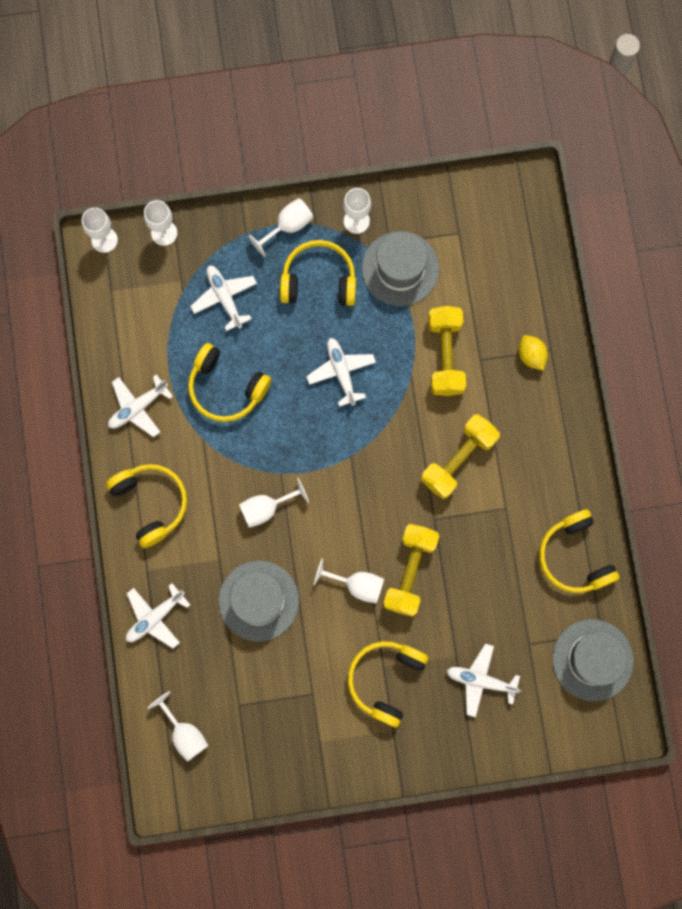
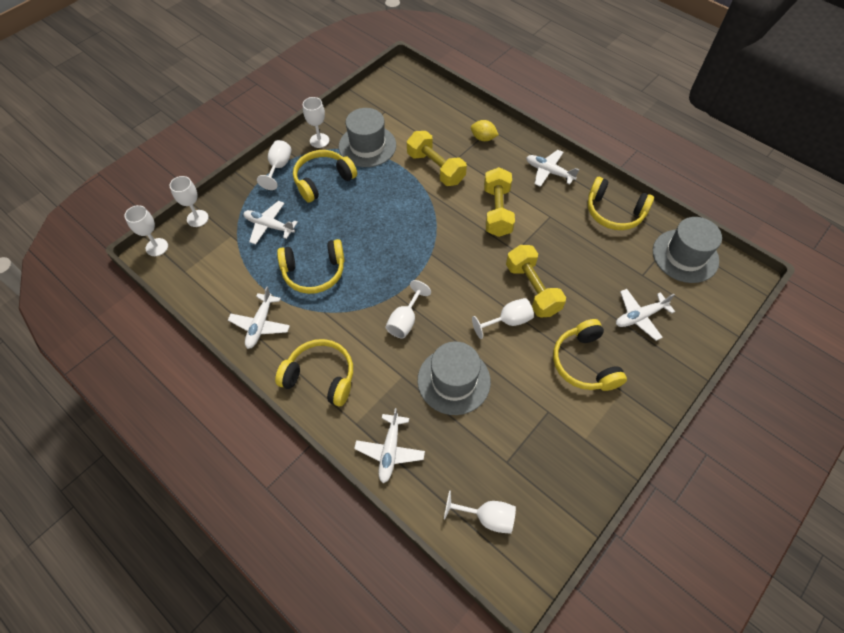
camera: 40 degrees left, 20 degrees down
white plane [306,338,376,407] -> white plane moved to [526,150,579,187]

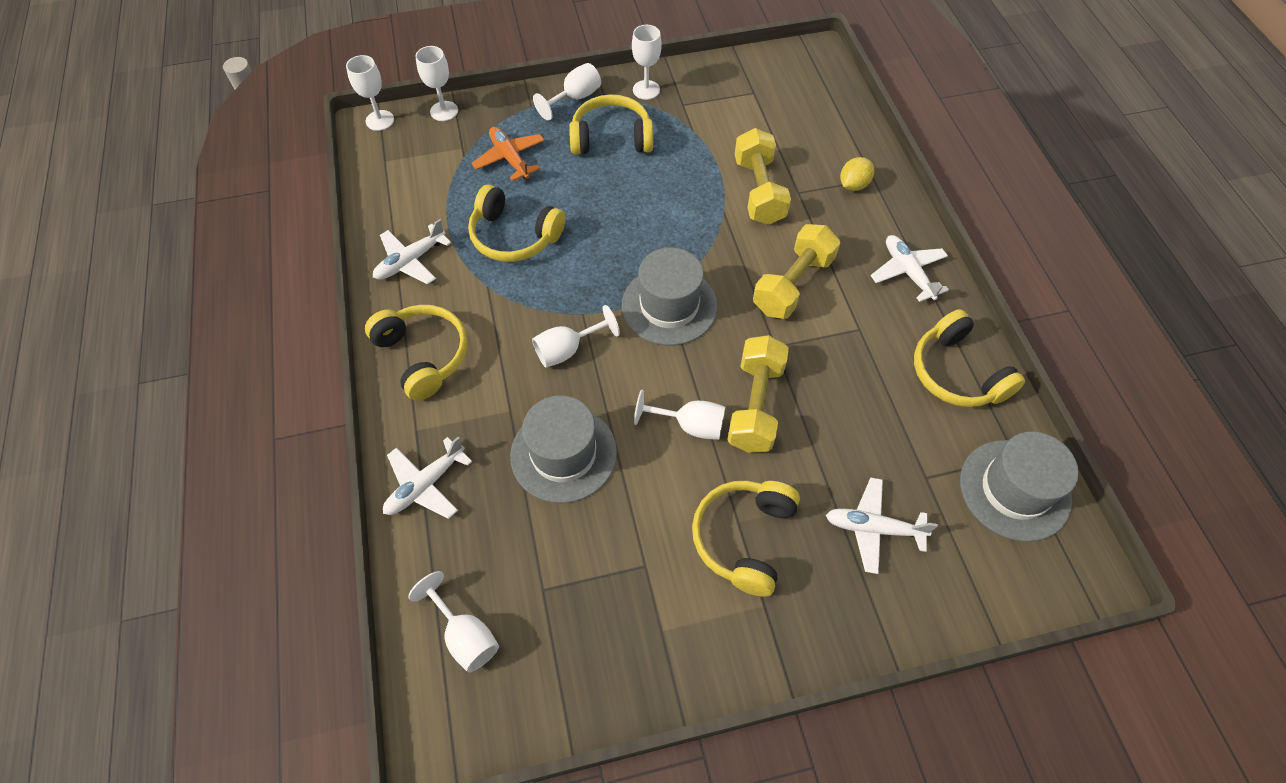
camera: 35 degrees right, 0 degrees up
white plane [243,201,298,245] -> orange plane [472,127,545,181]
grey hat [339,108,396,167] -> grey hat moved to [622,248,718,346]
yellow lemon [471,120,499,141] -> yellow lemon turned 75 degrees clockwise [840,157,874,191]

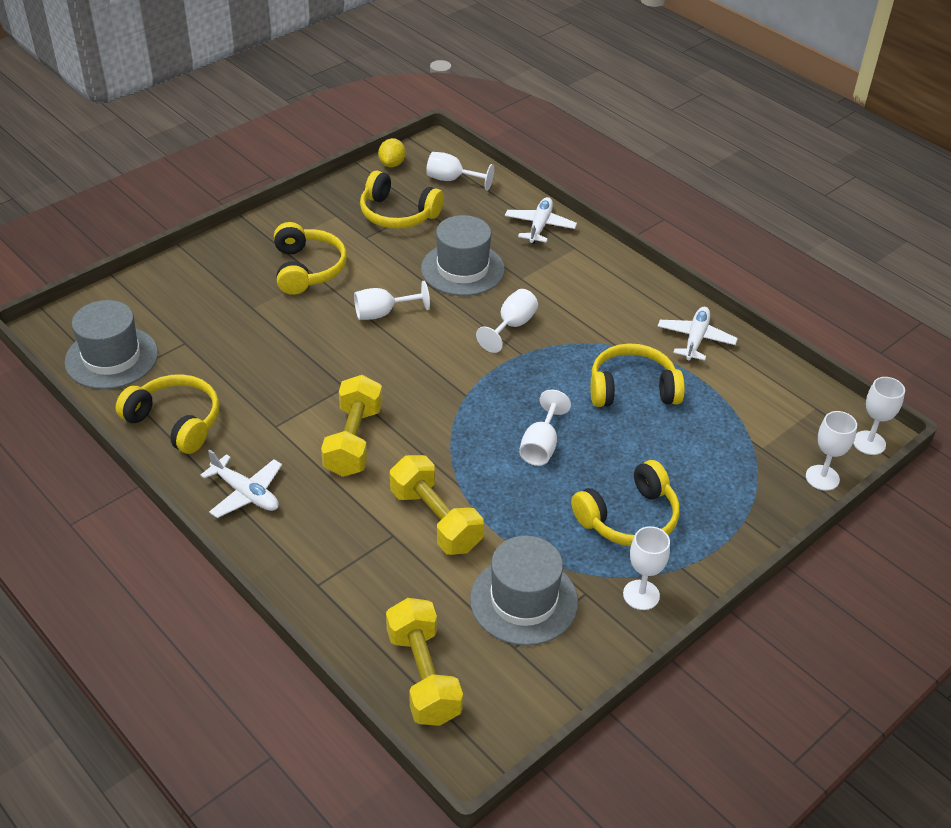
camera: 150 degrees right, 15 degrees down
yellow headphones [365,305,468,401] -> yellow headphones moved to [360,171,444,229]
orange plane [472,127,545,181] -> none
white goblet [533,63,601,121] -> white goblet moved to [519,389,571,466]
grey hat [622,248,718,346] -> grey hat moved to [470,536,578,646]
yellow dumbbell [727,335,789,453] -> yellow dumbbell moved to [386,598,463,726]
white plane [826,478,938,574] -> none
yellow lemon [840,157,874,191] -> yellow lemon moved to [378,138,406,167]

